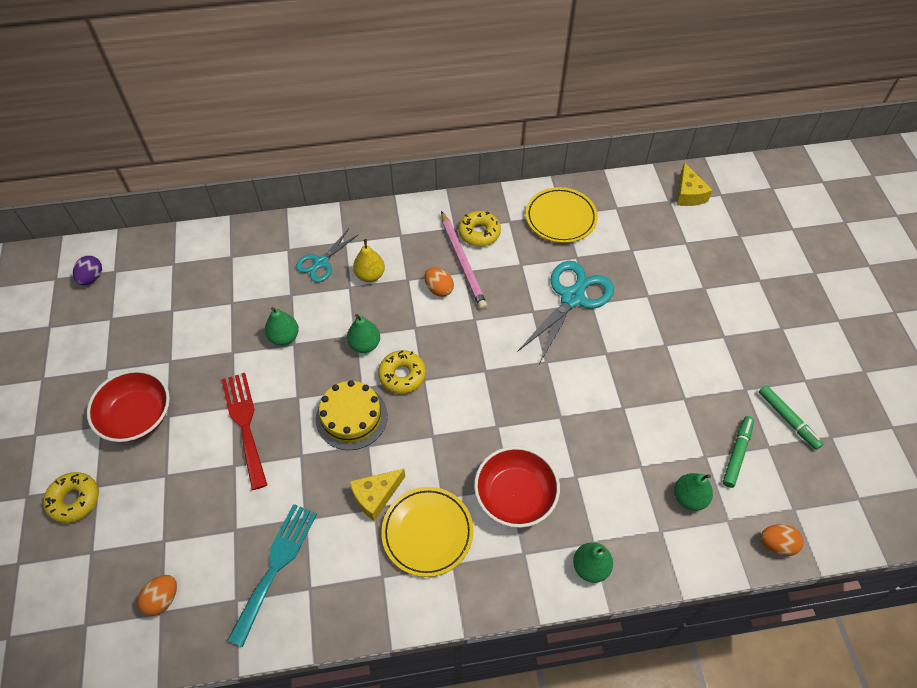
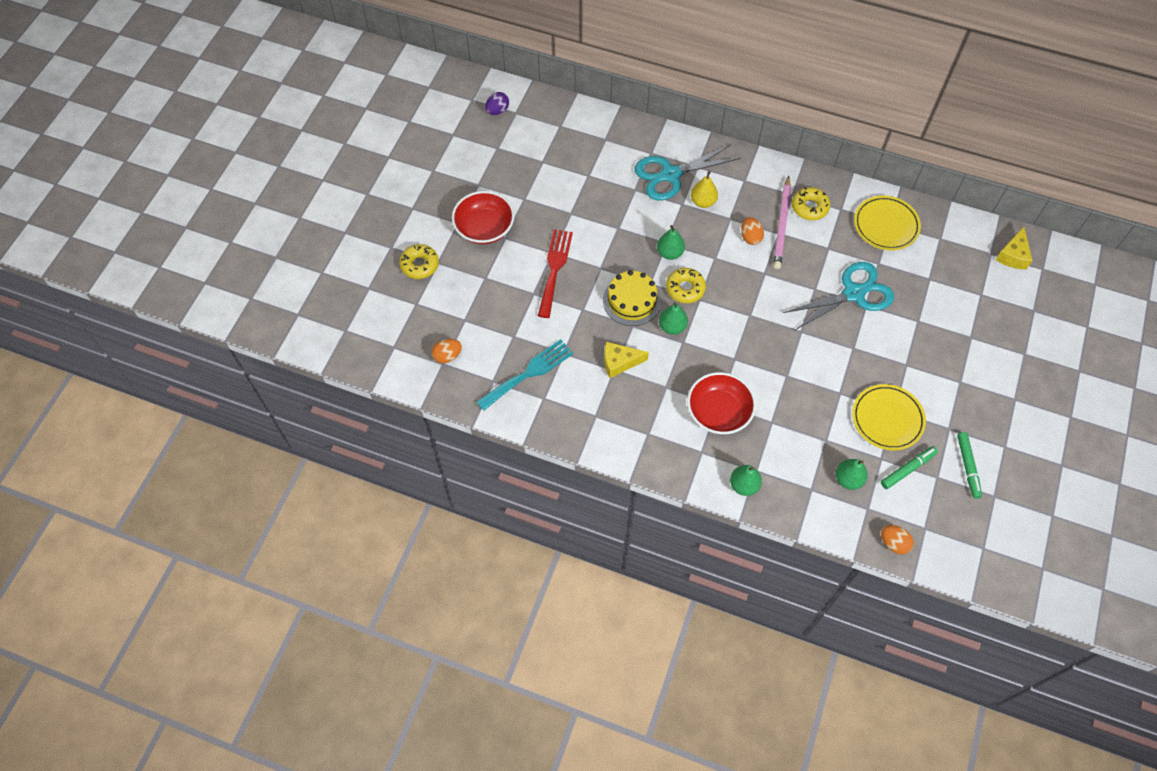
camera: 30 degrees right, 5 degrees up
green pear [265,307,299,345] -> green pear moved to [659,302,688,335]
turquoise scissors [296,228,359,282] -> turquoise scissors [634,145,740,201], size x1.68
yellow plate [381,487,473,577] -> yellow plate moved to [852,384,926,451]

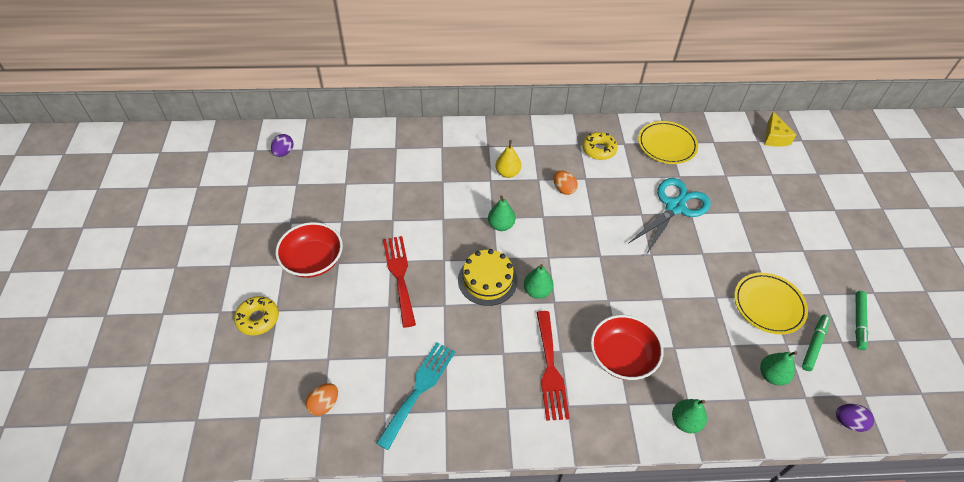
camera: 25 degrees left, 10 degrees down
yellow cheese [604,342,649,378] -> none
turquoise scissors [634,145,740,201] -> none
yellow donut [666,268,706,303] -> none
pink pencil [773,176,791,269] -> none
orange egg [881,525,914,554] -> purple egg [836,404,874,432]
green marker [957,432,982,499] -> green marker turned 45 degrees clockwise [855,291,868,350]
none -> red fork [536,311,570,421]

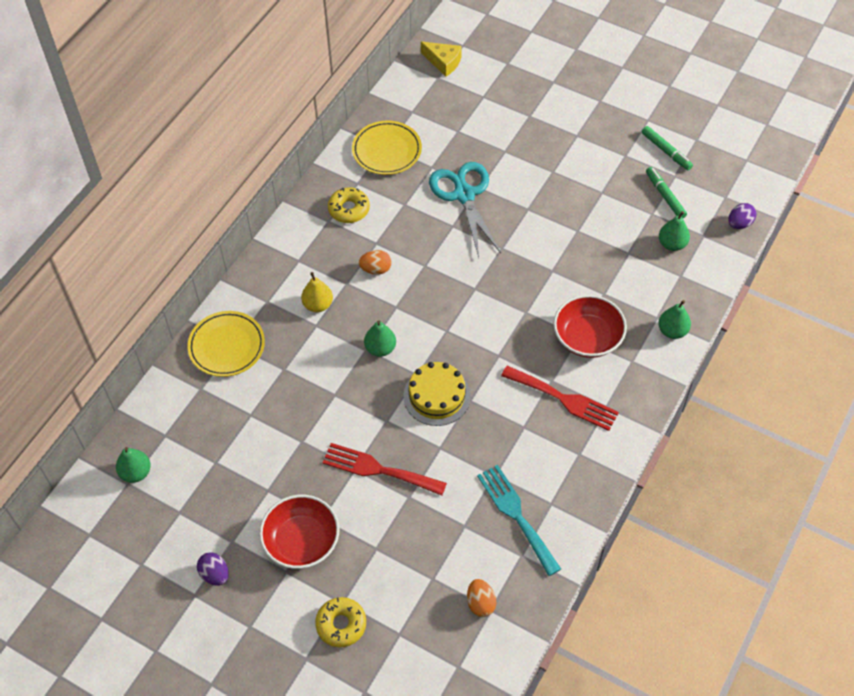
camera: 55 degrees left, 5 degrees up
purple egg [271,134,293,157] -> purple egg moved to [197,552,229,586]
green pear [524,264,553,299] -> green pear moved to [116,447,151,483]
yellow plate [734,273,808,334] -> yellow plate moved to [187,311,265,377]

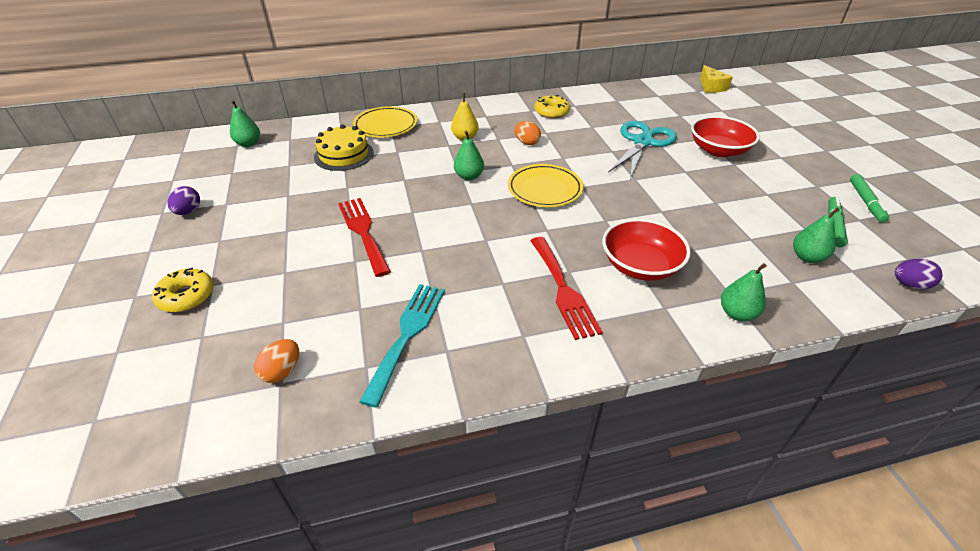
camera: 45 degrees right, 15 degrees down
red bowl [259,495,340,569] -> red bowl moved to [691,116,760,157]
yellow plate [352,121,422,175] -> yellow plate moved to [508,164,583,207]
yellow cake [403,362,471,426] -> yellow cake moved to [314,125,374,171]

